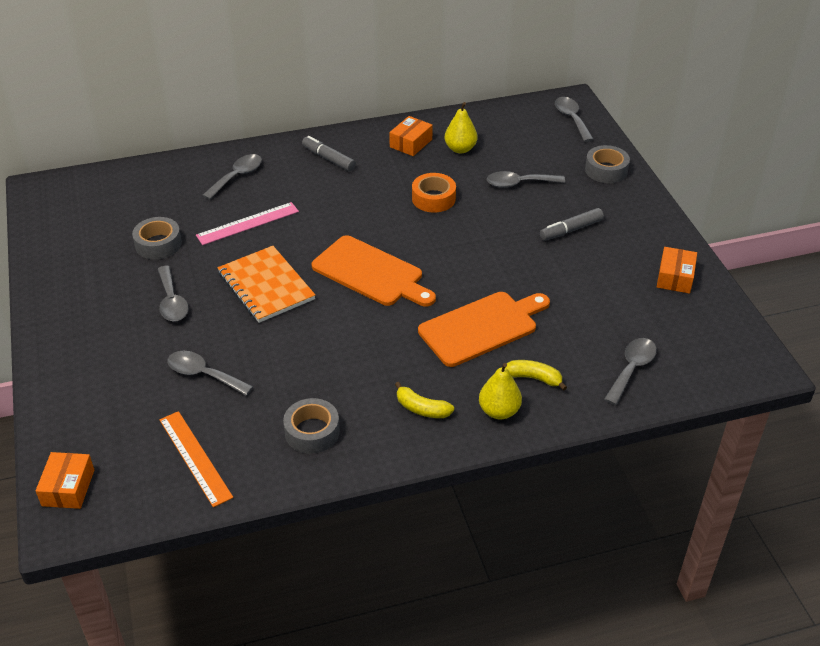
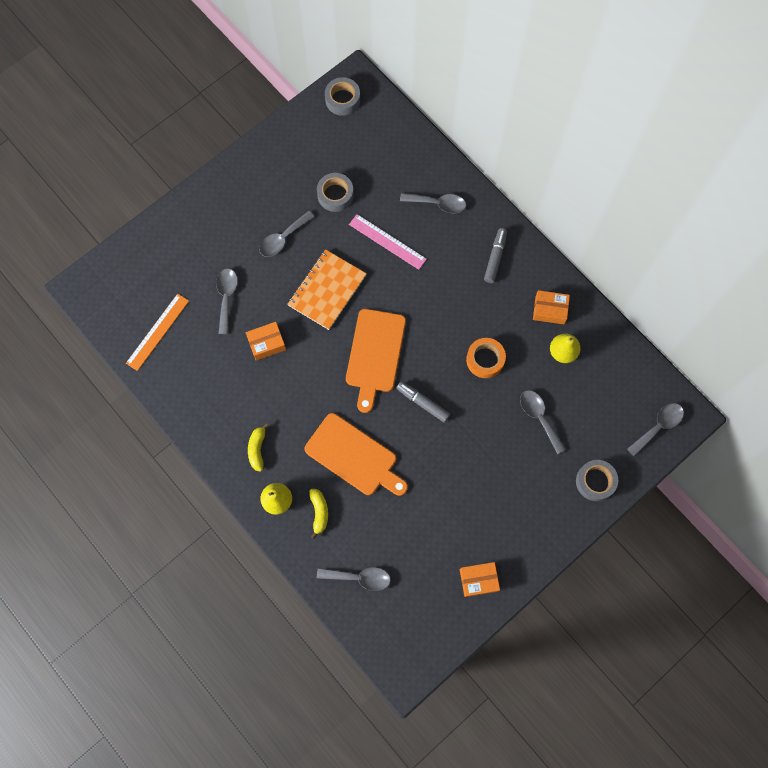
camera: 65 degrees right, 30 degrees up
orange box [36,452,94,509] -> orange box moved to [246,322,286,361]
grey tape [283,398,340,453] -> grey tape moved to [325,77,360,116]
grey marker [540,208,604,240] -> grey marker moved to [396,381,450,423]

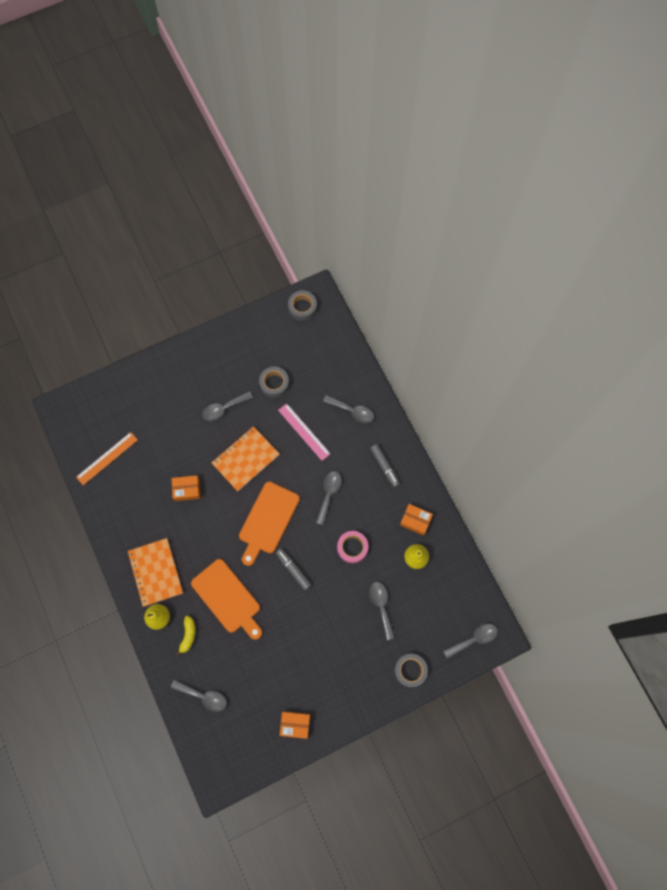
camera: 15 degrees right, 0 degrees up
grey spoon [216,269,238,334] -> grey spoon moved to [316,471,341,525]
yellow banana [248,423,269,472] -> orange notebook [128,538,183,607]
orange tape [466,338,506,378] -> pink tape [337,531,368,563]
grey marker [484,228,507,283] -> grey marker turned 120 degrees clockwise [370,444,400,487]

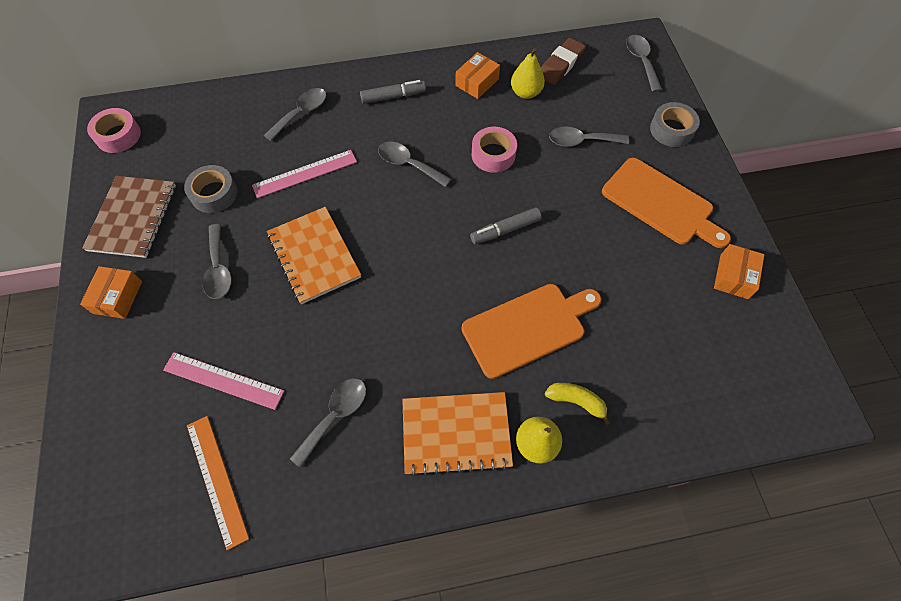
camera: 75 degrees left, 10 degrees down
grey spoon [171,680,227,712] -> grey spoon moved to [290,378,366,468]
orange box [172,475,201,501] -> orange box moved to [80,266,142,319]
orange cutting board [239,482,300,566] -> orange cutting board moved to [602,158,731,248]
grey tape [288,290,317,321] -> pink tape [87,108,141,153]
none -> brown notebook [82,176,176,258]
none -> pink ruler [163,352,284,410]
none -> brown eraser [541,38,586,85]

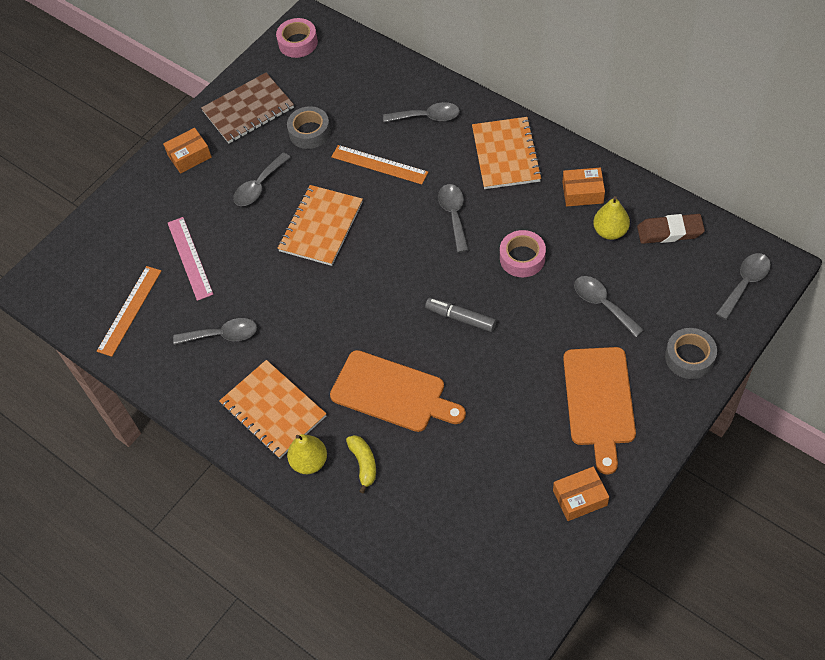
camera: 55 degrees right, 5 degrees down
pink ruler [252,150,357,198] -> orange ruler [331,145,428,184]
grey marker [360,80,426,104] -> orange notebook [472,117,542,189]

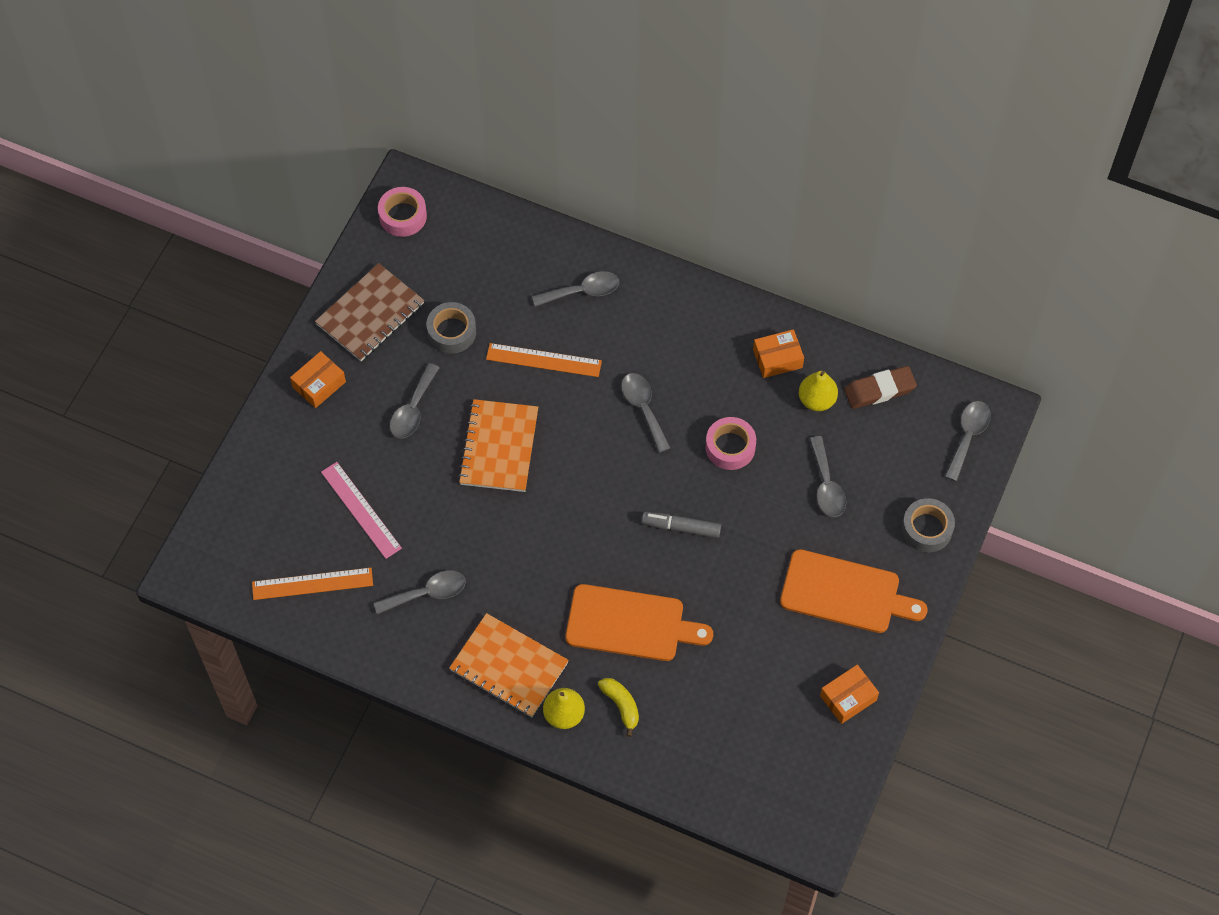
camera: 20 degrees left, 5 degrees up
orange ruler [97,266,161,357] -> orange ruler turned 75 degrees clockwise [252,568,373,600]
orange notebook [472,117,542,189] -> none
orange cutting board [563,347,636,475] -> orange cutting board turned 60 degrees counterclockwise [780,549,928,633]
grey spoon [574,276,644,337] -> grey spoon turned 135 degrees counterclockwise [810,436,846,517]

